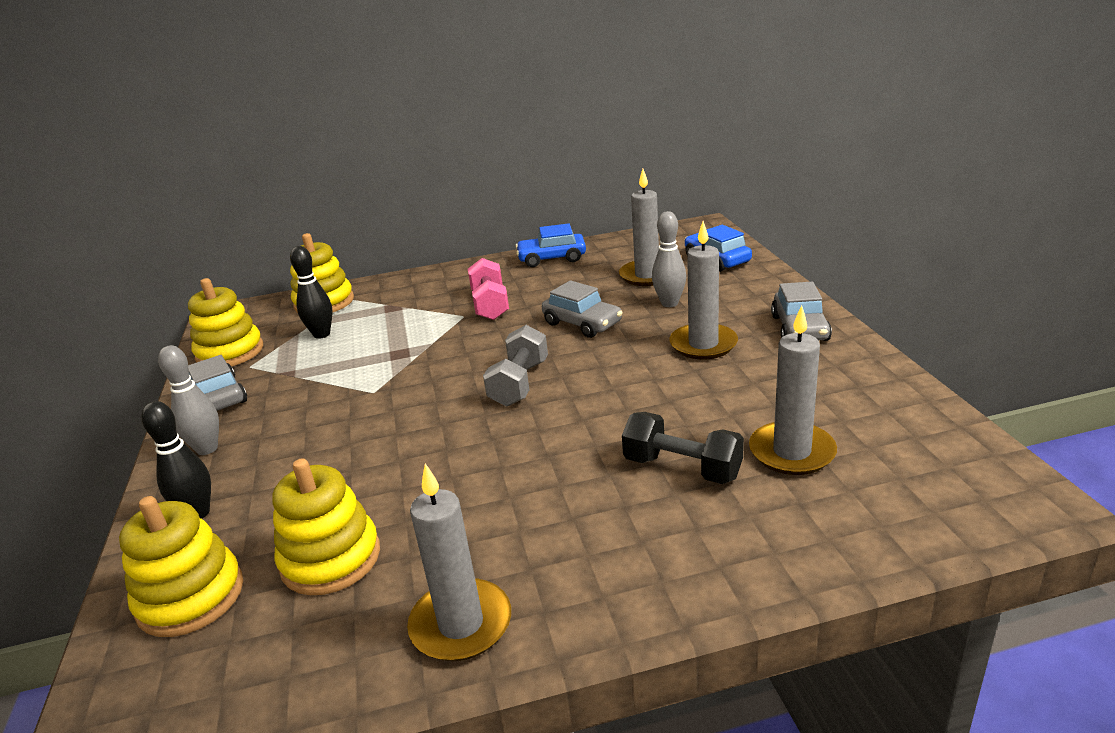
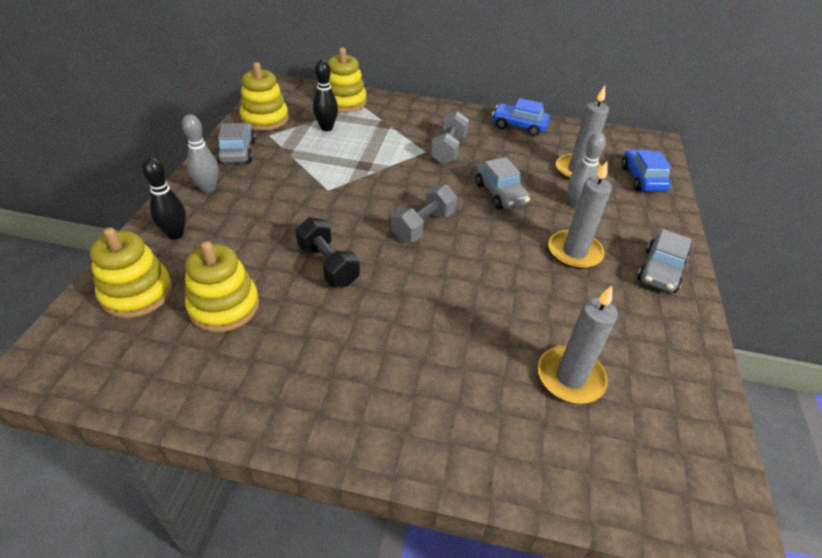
camera: 20 degrees right, 15 degrees up
grey candle [407,464,511,661] -> none
pink dumbbell [468,258,509,320] -> grey dumbbell [430,111,469,164]
black dumbbell [622,412,744,484] -> black dumbbell moved to [296,217,360,287]

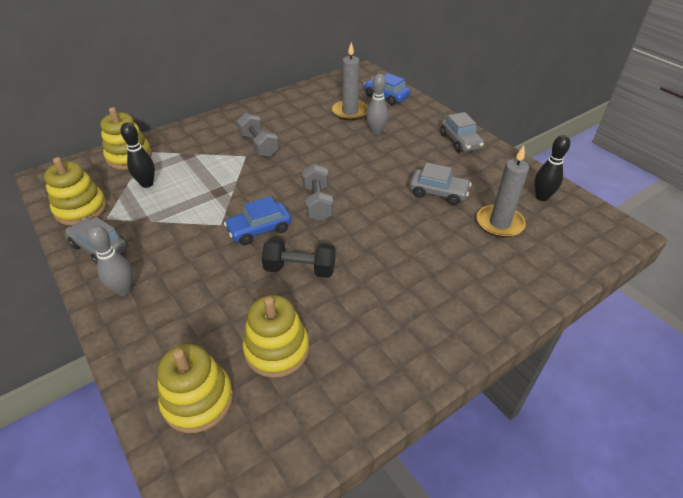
camera: 45 degrees left, 0 degrees up
black bowling pin [142,157,186,240] -> black bowling pin moved to [534,135,570,201]
grey car [476,157,530,209] -> grey car moved to [409,163,471,205]
blue car [492,98,550,136] -> blue car moved to [224,196,291,245]
grey candle [548,161,612,269] -> none

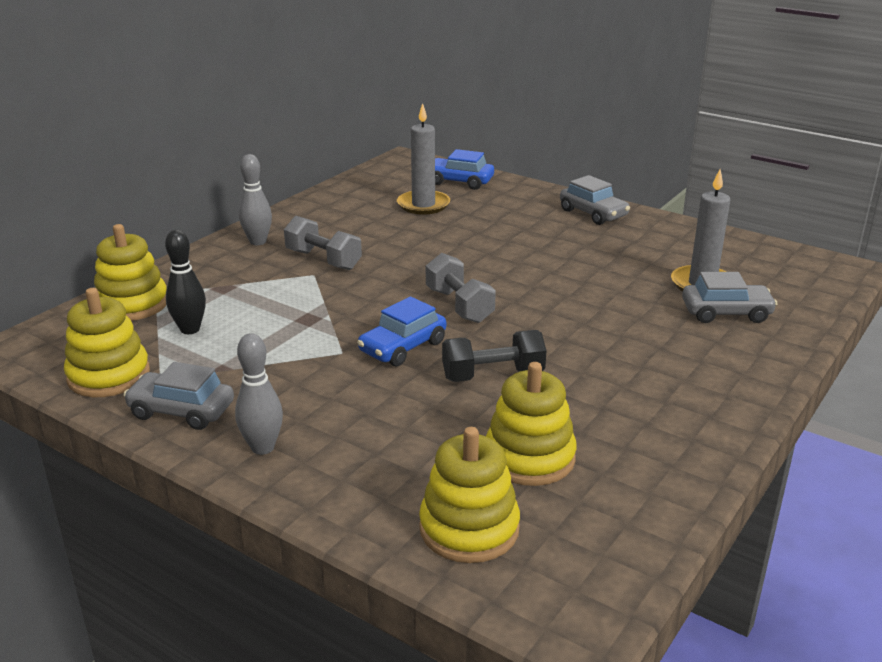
camera: 20 degrees left, 15 degrees down
grey bowling pin [366,74,388,135] -> grey bowling pin moved to [239,154,272,245]
grey car [409,163,471,205] -> grey car moved to [682,272,777,323]
black bowling pin [534,135,570,201] -> none

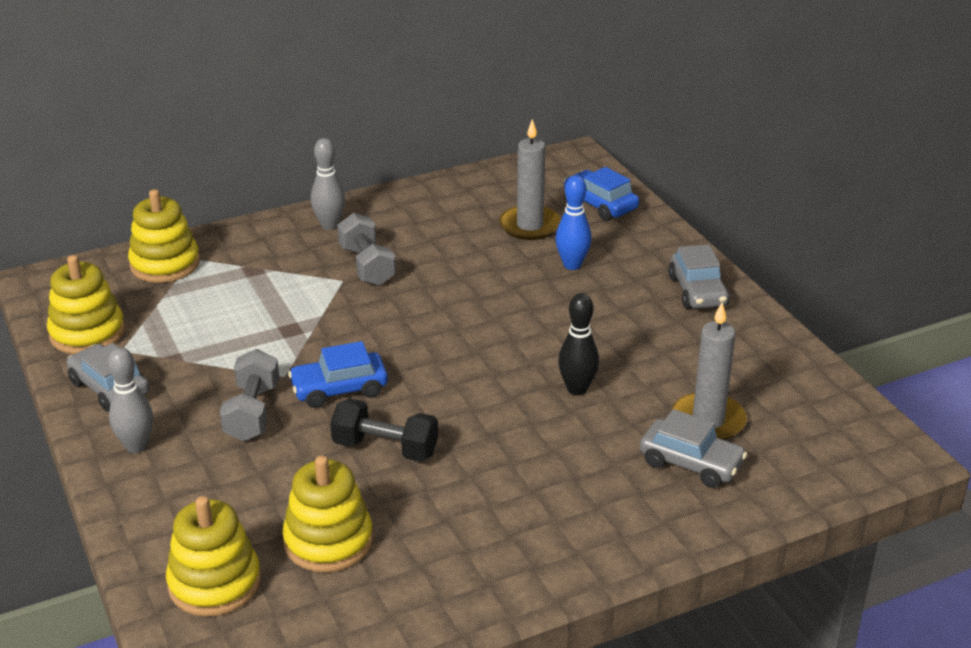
camera: 30 degrees right, 5 degrees up
black bowling pin [165,230,206,334] -> black bowling pin moved to [558,293,599,396]
grey dumbbell [426,253,496,323] -> grey dumbbell moved to [220,349,279,441]
none -> blue bowling pin [556,175,591,270]

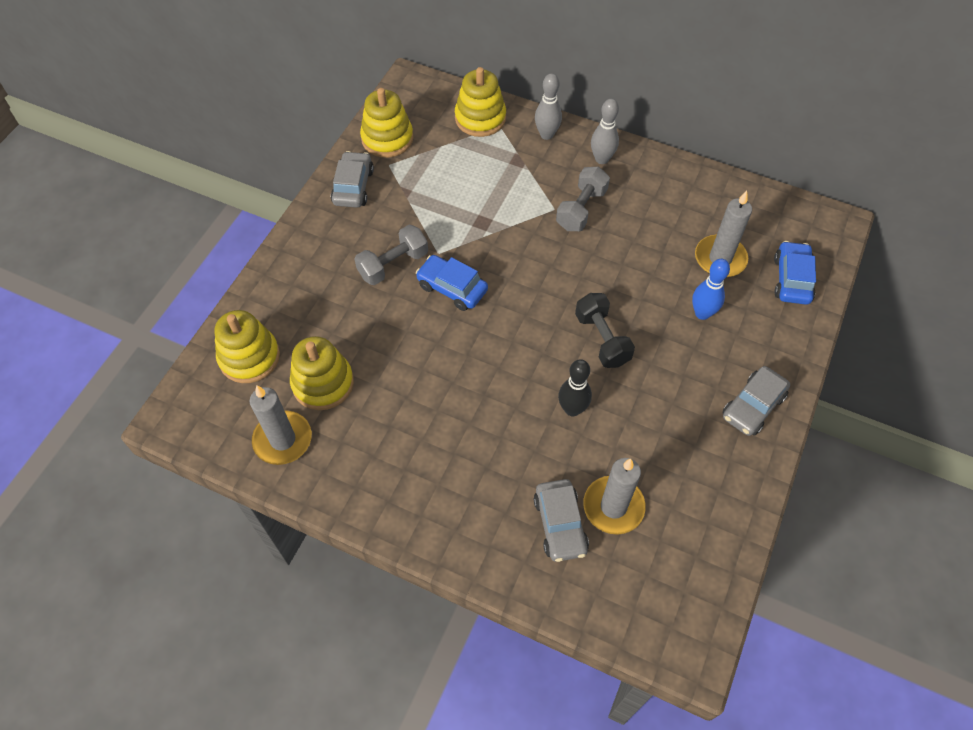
camera: 50 degrees right, 25 degrees up
grey bowling pin [108,347,153,453] -> grey bowling pin moved to [535,73,562,140]
black dumbbell [330,399,438,462] -> black dumbbell moved to [575,293,635,368]
none -> grey candle [249,385,312,465]

